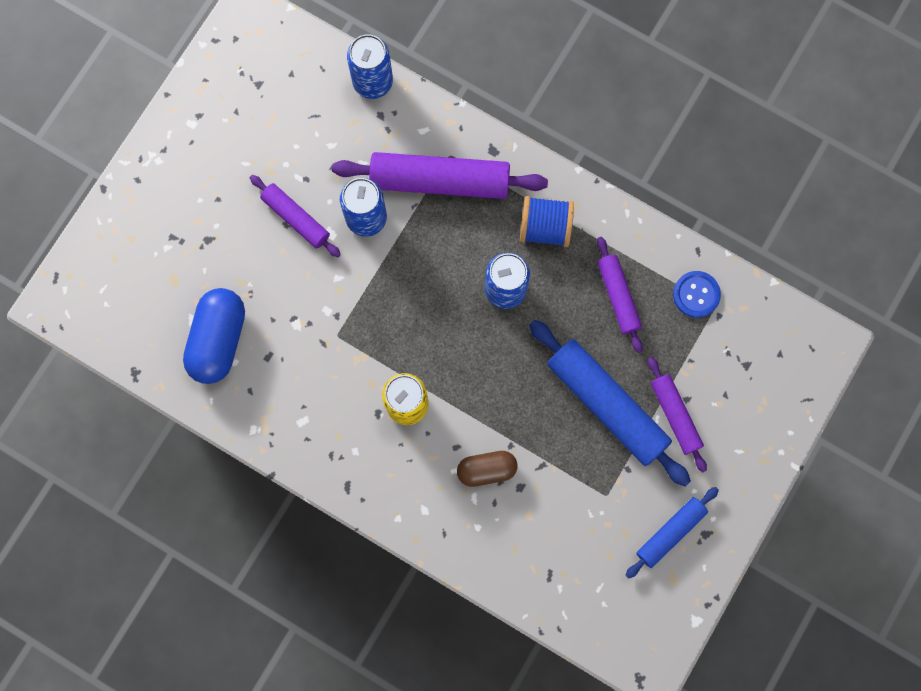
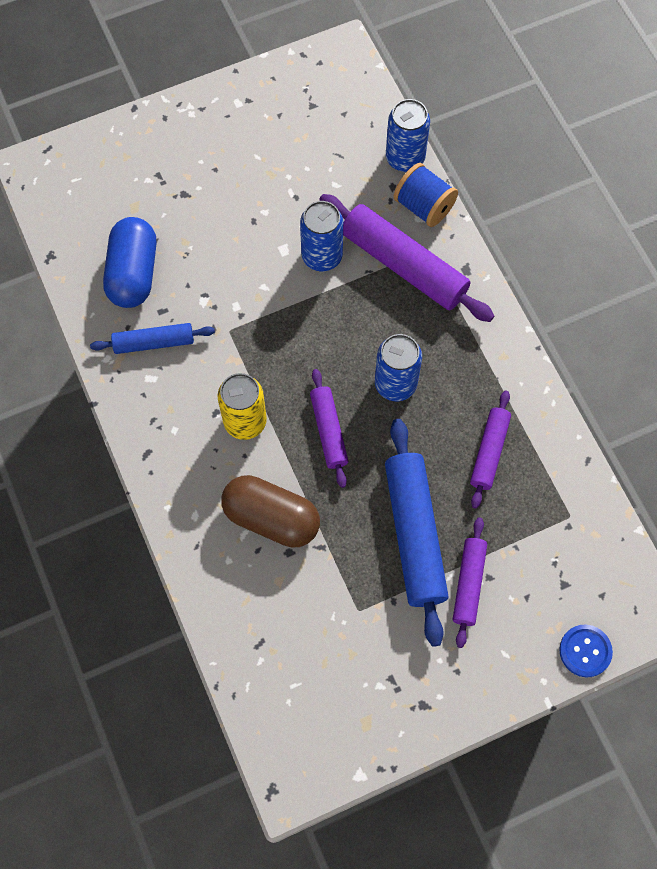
camera: 35 degrees right, 10 degrees down
blue capsule [183,288,245,384] -> blue capsule turned 45 degrees counterclockwise [103,217,156,308]
purple rolling pin [250,175,341,257] -> purple rolling pin moved to [310,369,348,488]
brown capsule [457,451,518,487] -> brown capsule [221,475,320,548], size x1.61
blue spool [520,196,574,247] -> blue spool moved to [394,163,458,227]
blue rolling pin [625,487,719,579] -> blue rolling pin moved to [90,323,215,354]
blue button [673,271,721,318] -> blue button moved to [559,625,613,677]

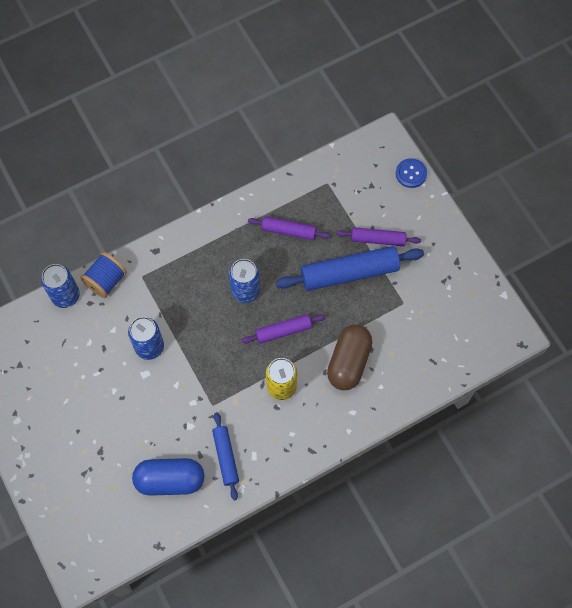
camera: 95 degrees left, 0 degrees up
purple rolling pin [319,194,494,322] -> none

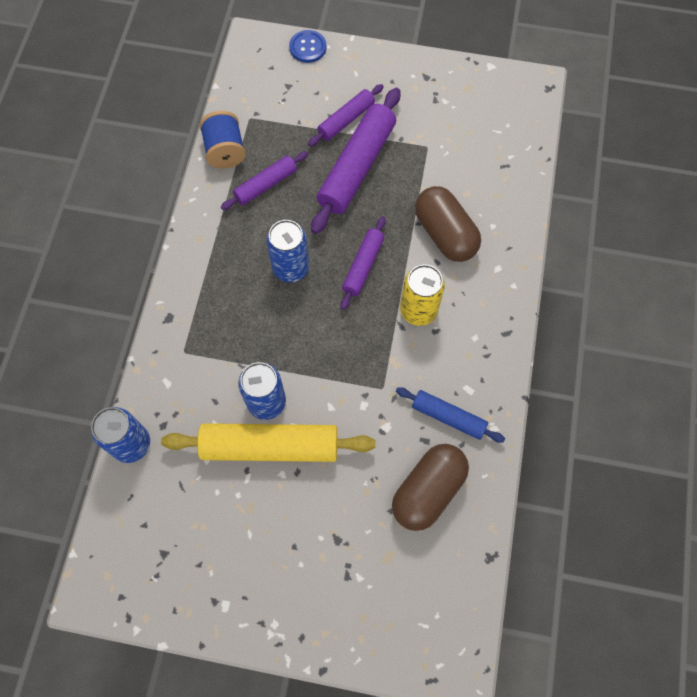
camera: 50 degrees left, 0 degrees up
blue spool [80,252,127,298] -> blue spool moved to [199,111,246,169]
blue capsule [132,458,204,496] -> brown capsule [392,444,469,531]
blue rolling pin [276,246,424,291] -> purple rolling pin [311,88,400,234]
none -> yellow rolling pin [161,423,376,462]

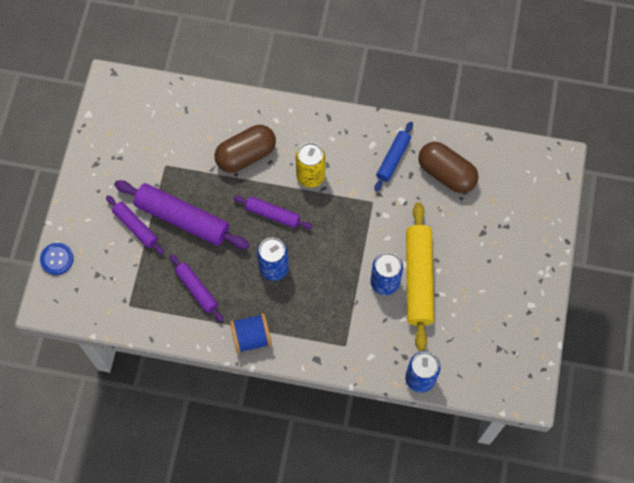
camera: 90 degrees left, 0 degrees up
blue spool [199,111,246,169] -> blue spool moved to [230,313,272,353]

